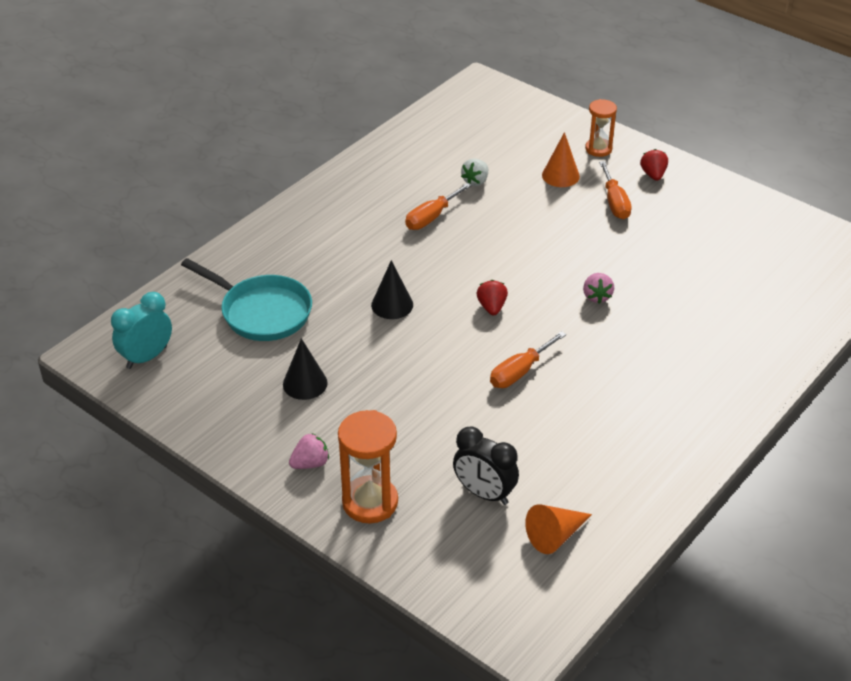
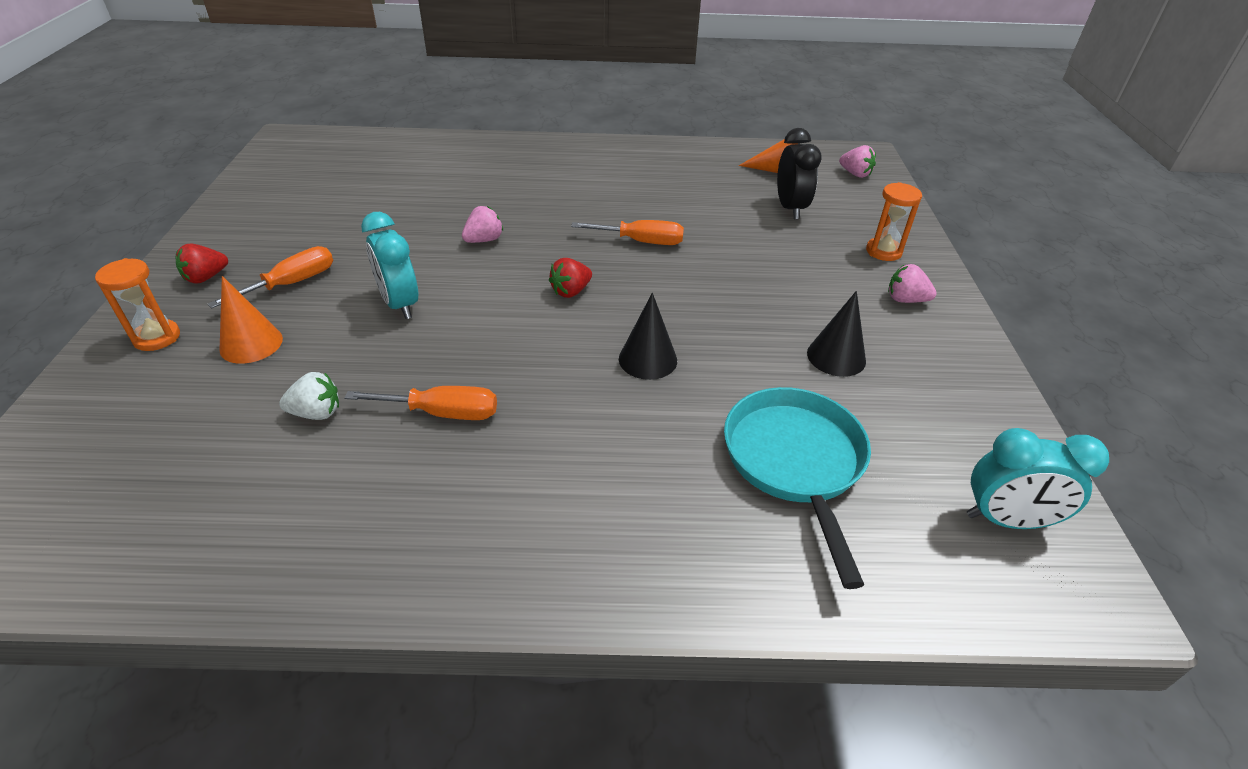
camera: 130 degrees left, 0 degrees up
orange hourglass [338,410,398,523] -> orange hourglass [866,182,922,261], size x0.64
none -> turquoise clock [361,212,418,319]
none -> pink strawberry [839,145,876,178]

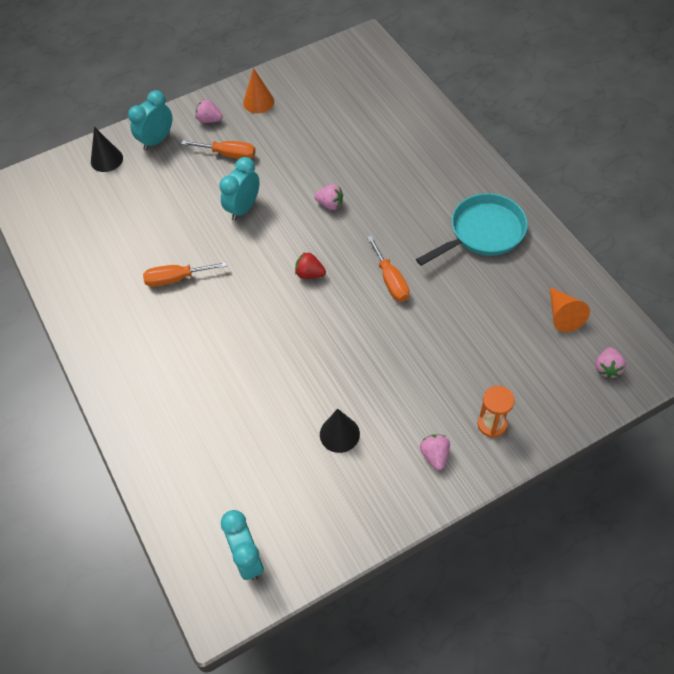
camera: 65 degrees right, 15 degrees up
orange hourglass [95,258,180,351] -> turquoise clock [128,90,172,151]
red strawberry [176,243,228,284] -> pink strawberry [196,100,223,123]
orange cone [219,276,283,364] -> orange cone moved to [243,68,274,113]
white strawberry [279,372,339,420] -> none
orange screwdriver [344,386,497,420] -> orange screwdriver turned 105 degrees clockwise [143,262,227,287]
black cone [619,293,677,380] -> black cone moved to [91,127,123,172]
turquoise pan [724,387,871,589] -> turquoise pan moved to [416,193,528,266]
black clock [777,128,822,219] -> none

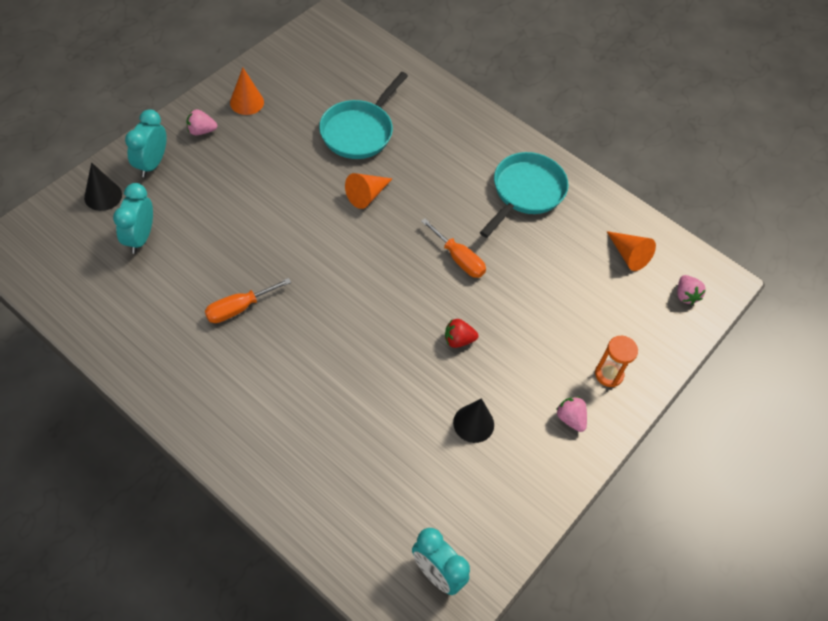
camera: 30 degrees left, 0 degrees up
orange screwdriver [181,140,255,159] -> none
turquoise clock [219,157,260,221] -> turquoise clock moved to [113,183,153,254]
red strawberry [295,252,326,279] -> red strawberry moved to [445,319,478,348]
pink strawberry [314,184,343,210] -> orange cone [345,173,393,209]
none -> turquoise pan [319,72,408,159]

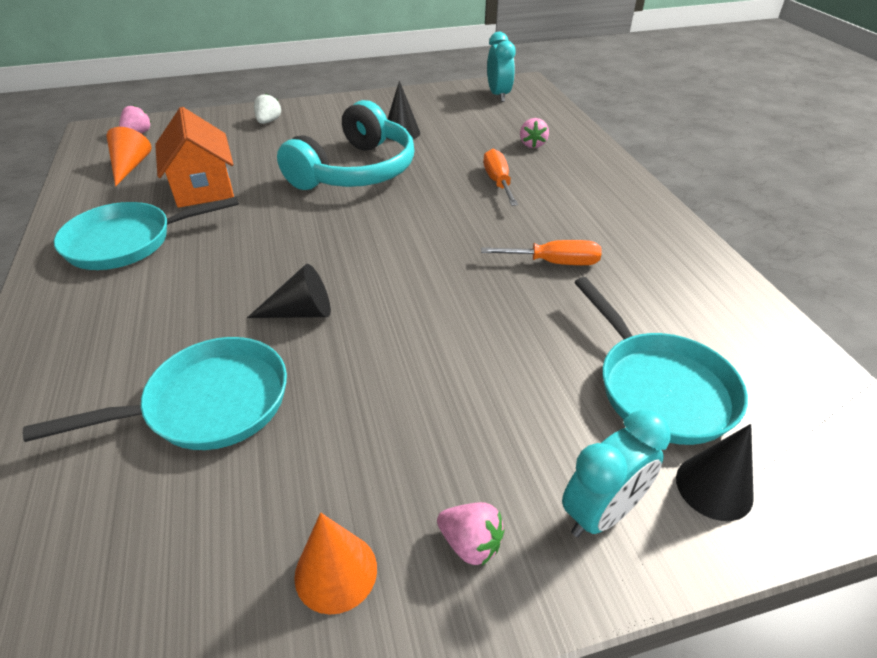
camera: 140 degrees left, 15 degrees down
turquoise clock [113,183,153,254] -> turquoise pan [574,277,748,445]
orange cone [345,173,393,209] -> black cone [247,264,331,318]
orange screwdriver [421,218,486,278] -> orange screwdriver moved to [483,149,518,206]
red strawberry [445,319,478,348] -> turquoise headphones [277,100,414,190]
pink strawberry [556,397,587,432] -> pink strawberry moved to [520,118,549,148]
orange hourglass [595,336,638,387] -> white strawberry [254,93,281,124]
none -> orange house [155,107,234,208]

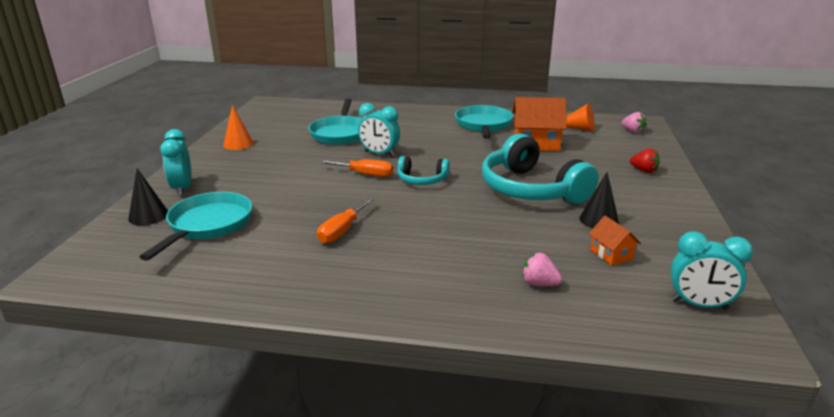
camera: 115 degrees right, 15 degrees down
black cone [247,264,331,318] -> turquoise clock [358,103,400,157]
white strawberry [254,93,281,124] -> red strawberry [630,149,660,173]
pink strawberry [437,502,505,565] -> none
orange screwdriver [483,149,518,206] -> orange screwdriver moved to [319,159,393,177]
turquoise pan [574,277,748,445] -> turquoise pan turned 105 degrees clockwise [139,192,252,261]
none -> turquoise headphones [398,156,449,185]
none -> orange house [589,216,641,266]

